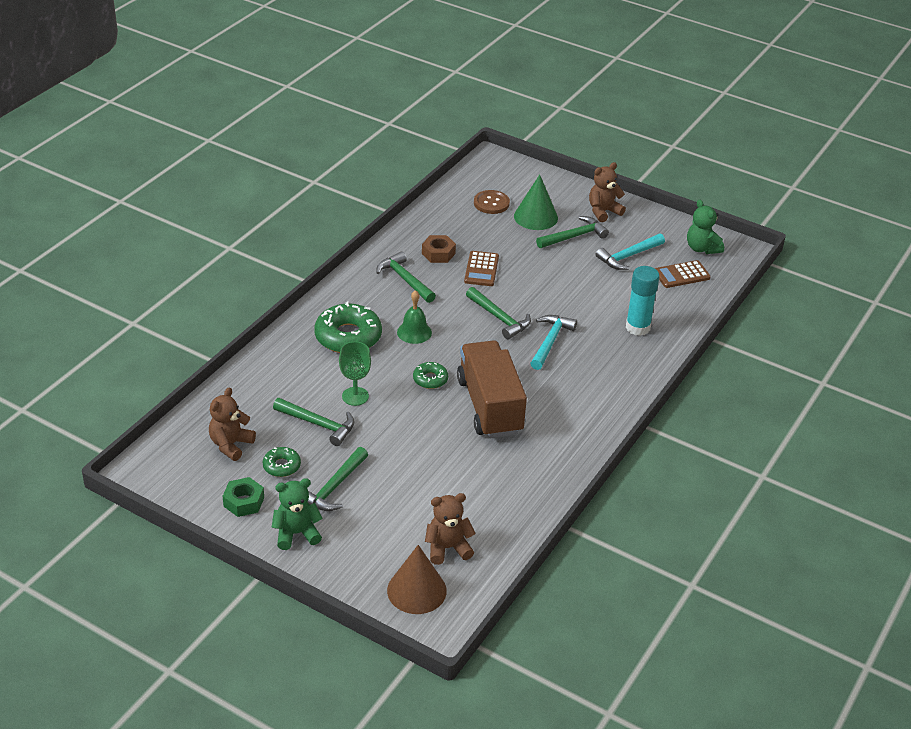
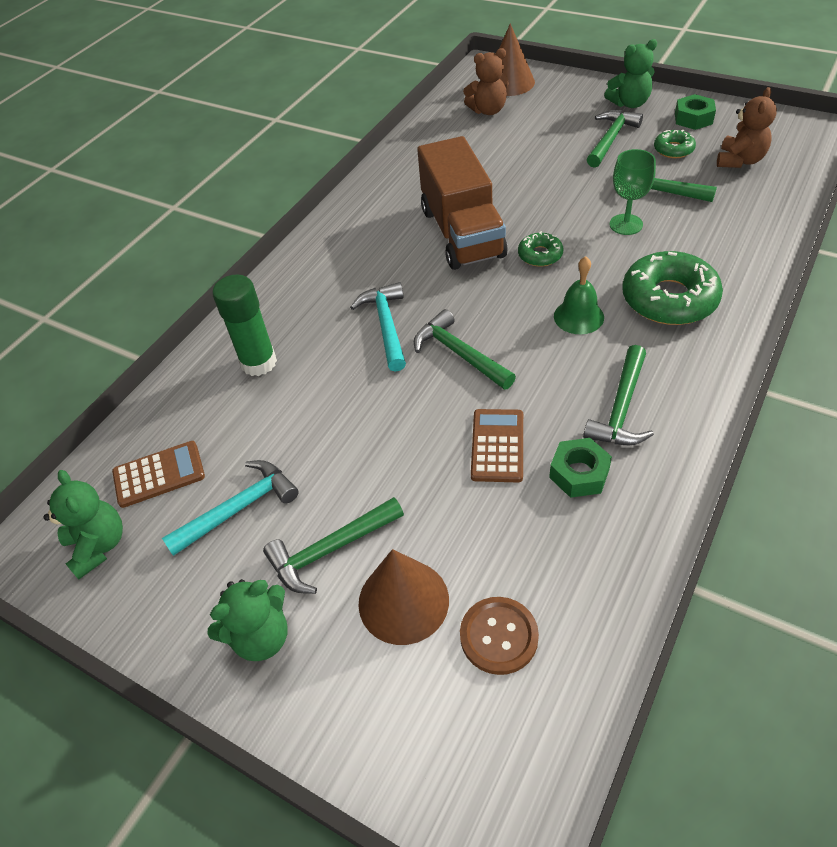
camera: 175 degrees left, 10 degrees up
green hammer [376,251,436,303] -> green hammer turned 60 degrees clockwise [583,345,654,445]
brown nut [422,235,456,263] -> green nut [549,438,612,498]
green cone [514,174,558,230] -> brown cone [358,549,449,645]
turquoise hammer [530,315,577,370] -> turquoise hammer turned 150 degrees clockwise [350,282,406,372]
brown teddy bear [589,162,626,222] -> green teddy bear [207,579,288,661]
turquoise glue stick [626,266,660,336] -> green glue stick [212,275,277,376]

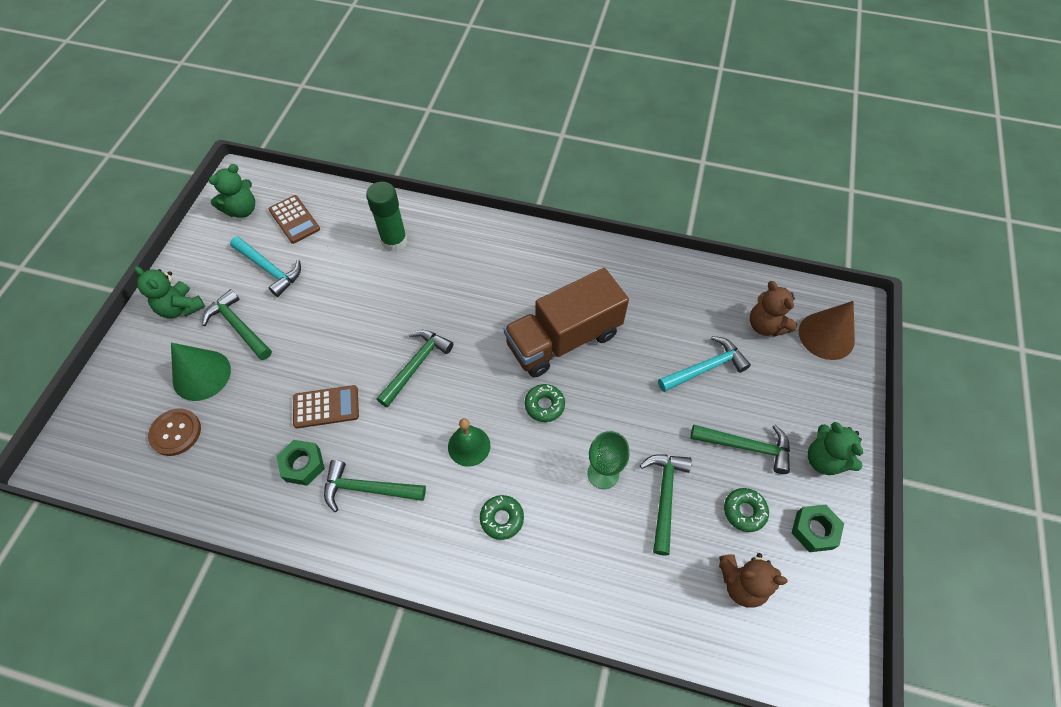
camera: 70 degrees right, 10 degrees up
turquoise hammer [350,282,406,372] -> turquoise hammer moved to [658,336,751,392]
brown cone [358,549,449,645] -> green cone [171,343,231,401]
green donut [622,251,723,325] -> green donut [480,495,524,540], size x0.51

